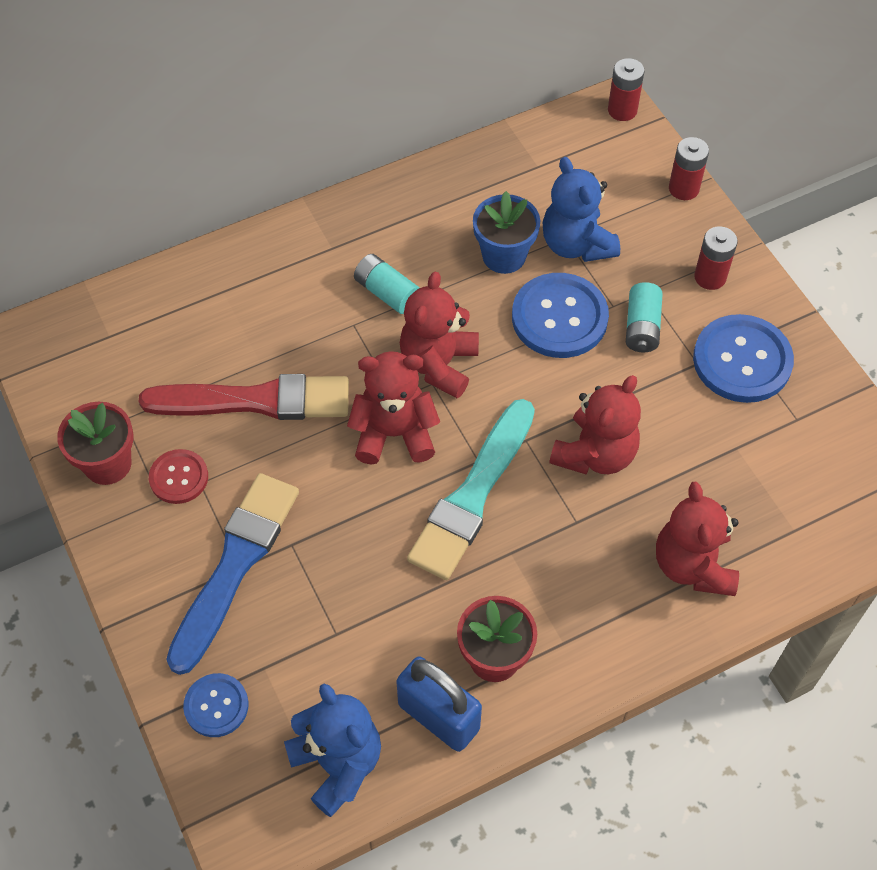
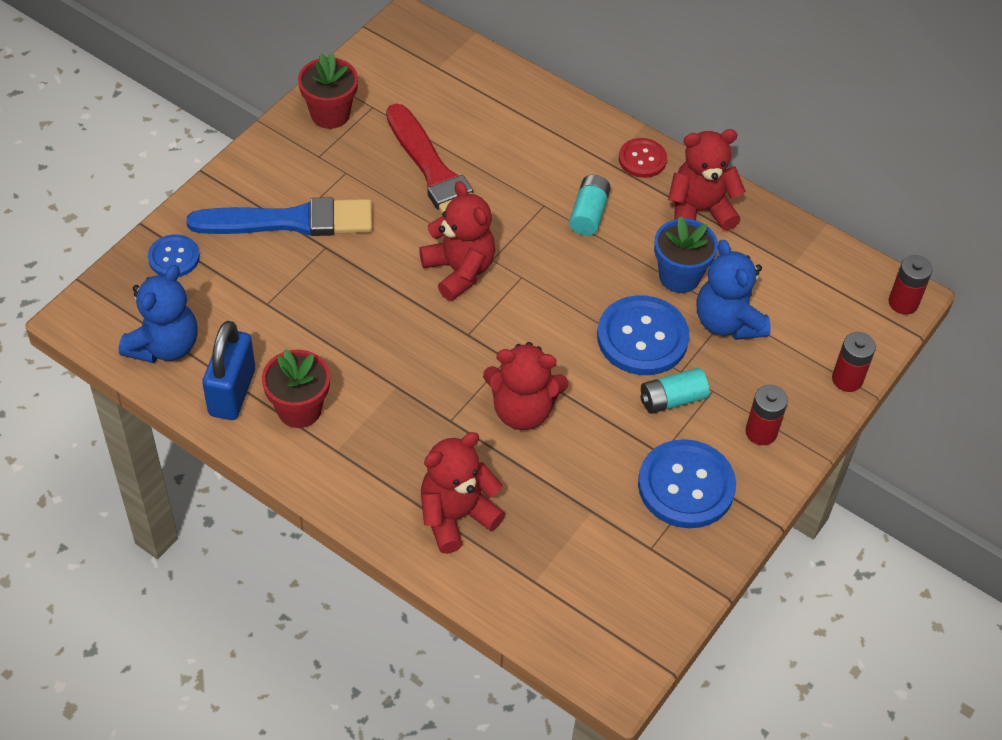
camera: 60 degrees right, 5 degrees down
red button [149,449,208,504] -> red button moved to [619,138,667,178]
red teddy bear [400,272,479,399] -> red teddy bear moved to [668,129,746,231]
turquoise brush [407,399,535,580] -> none
blue teddy bear [543,157,620,262] -> blue teddy bear turned 60 degrees counterclockwise [697,240,771,340]

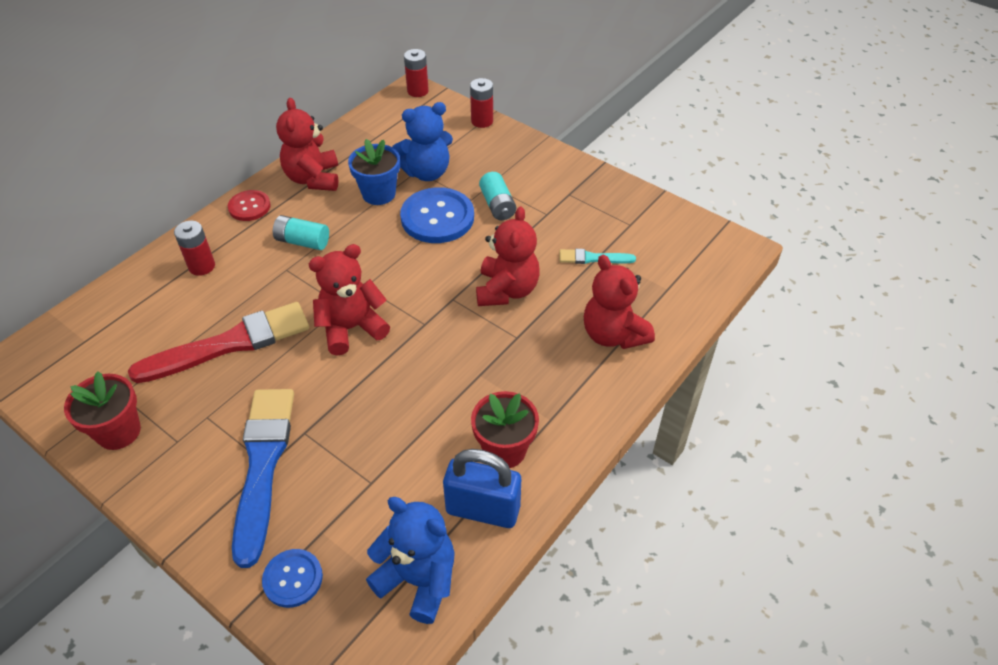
camera: 85 degrees left, 5 degrees down
blue button [638,439,736,528] -> none
red battery [746,385,788,445] -> red battery moved to [174,221,215,276]
none -> turquoise brush [559,249,636,264]

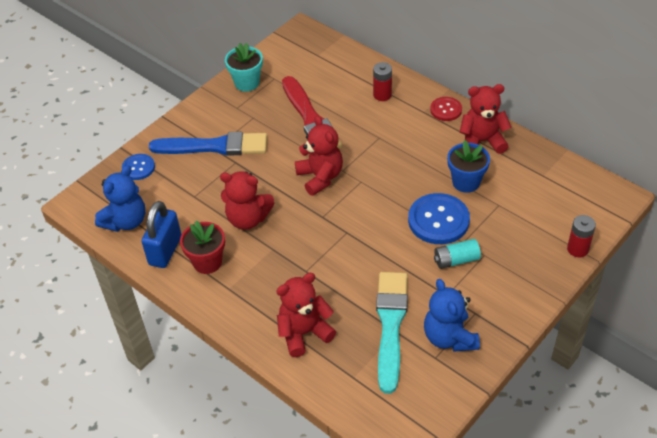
camera: 95 degrees right, 0 degrees up
red flower pot [64,371,141,450] -> turquoise flower pot [225,42,263,92]
turquoise battery [273,215,329,250] -> none
blue teddy bear [392,102,453,181] -> blue teddy bear moved to [424,279,480,352]
red battery [404,49,429,97] -> none
red teddy bear [476,206,540,306] -> red teddy bear moved to [220,171,274,230]
turquoise brush [559,249,636,264] -> turquoise brush [376,272,408,394], size x2.11

